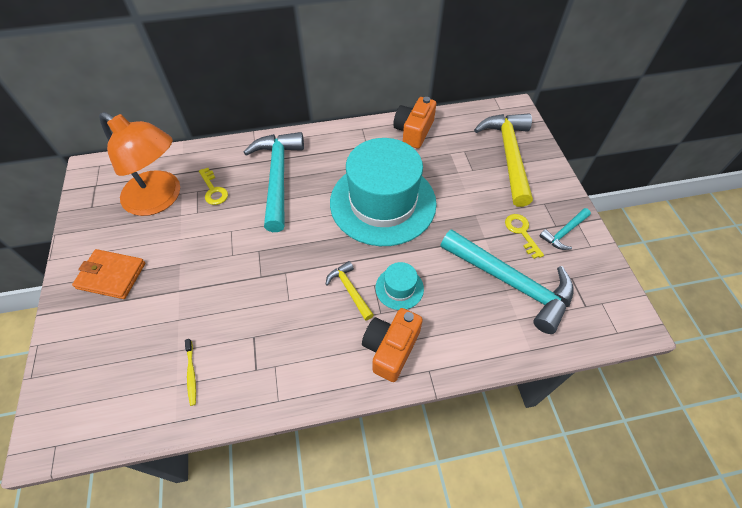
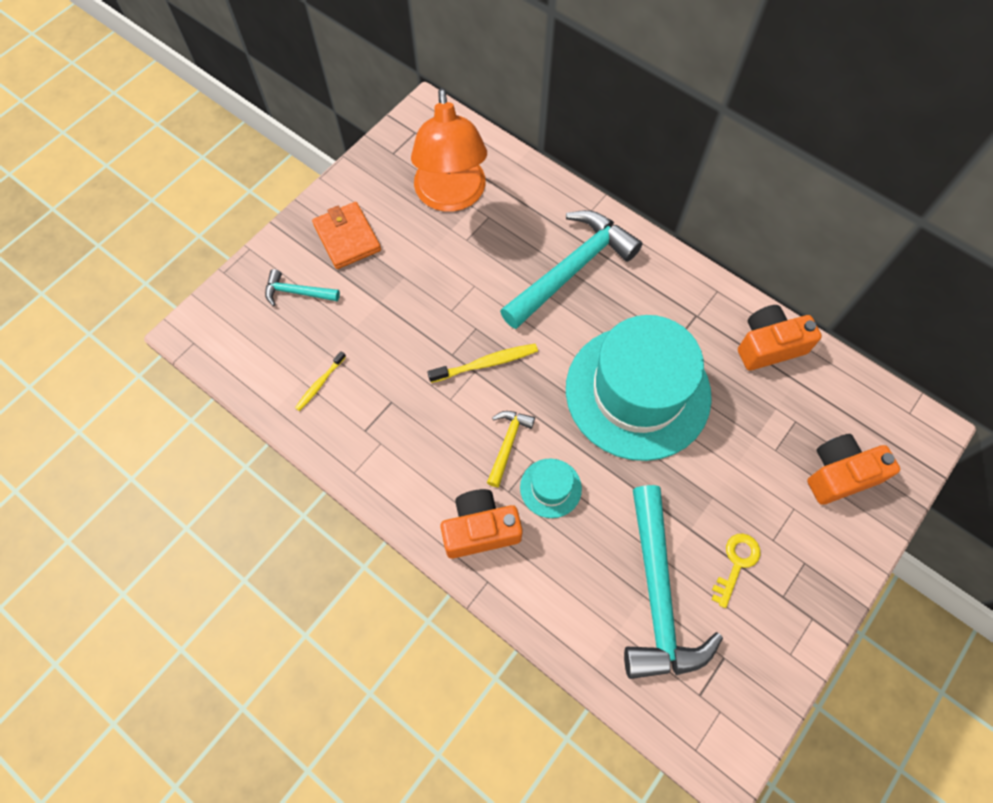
camera: 50 degrees right, 10 degrees up
yellow key [199,168,228,205] -> none
yellow hammer [474,113,533,207] -> orange camera [807,434,900,505]
turquoise hammer [540,208,591,250] -> turquoise hammer moved to [265,269,340,306]
none -> yellow toothbrush [428,344,538,383]

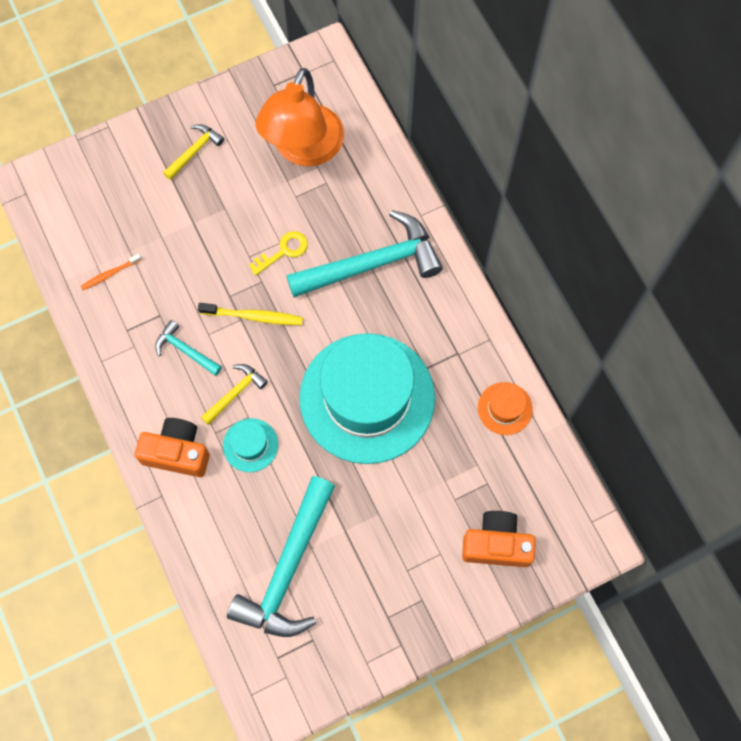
camera: 25 degrees right, 5 degrees up
turquoise hammer [265,269,340,306] -> turquoise hammer moved to [155,320,222,376]
yellow toothbrush [295,351,346,411] -> orange toothbrush [81,254,142,290]
orange wallet [312,202,381,269] -> yellow hammer [163,124,224,180]
yellow key [711,534,760,608] -> yellow key moved to [249,231,308,276]
orange camera [738,305,822,371] -> orange hat [478,382,533,435]

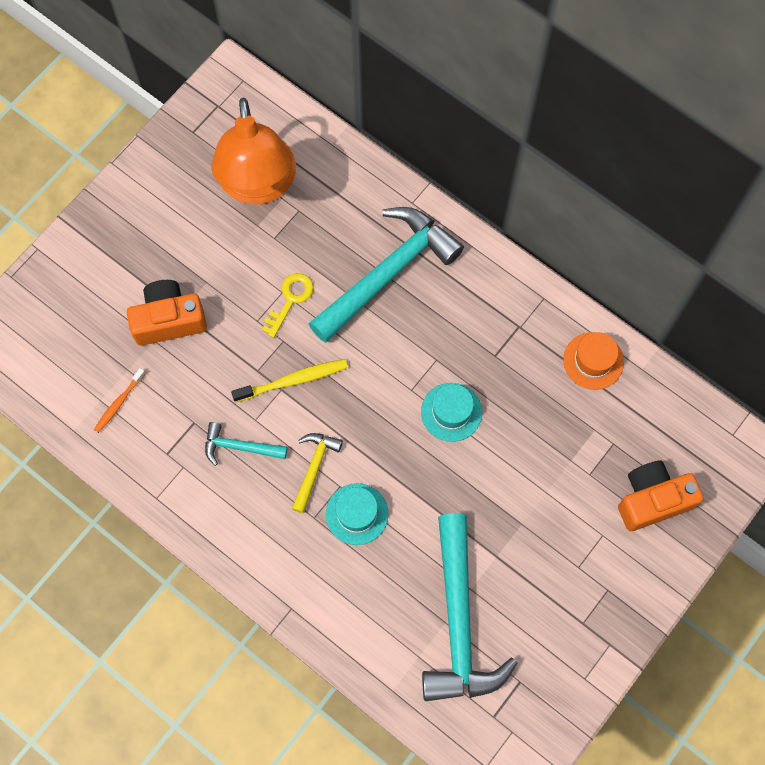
camera: 25 degrees left, 0 degrees up
orange camera [135,418,210,477] -> orange camera moved to [127,280,207,346]
yellow hammer [163,124,224,180] -> none
turquoise hat [299,333,435,464] -> turquoise hat [421,383,482,442], size x0.40

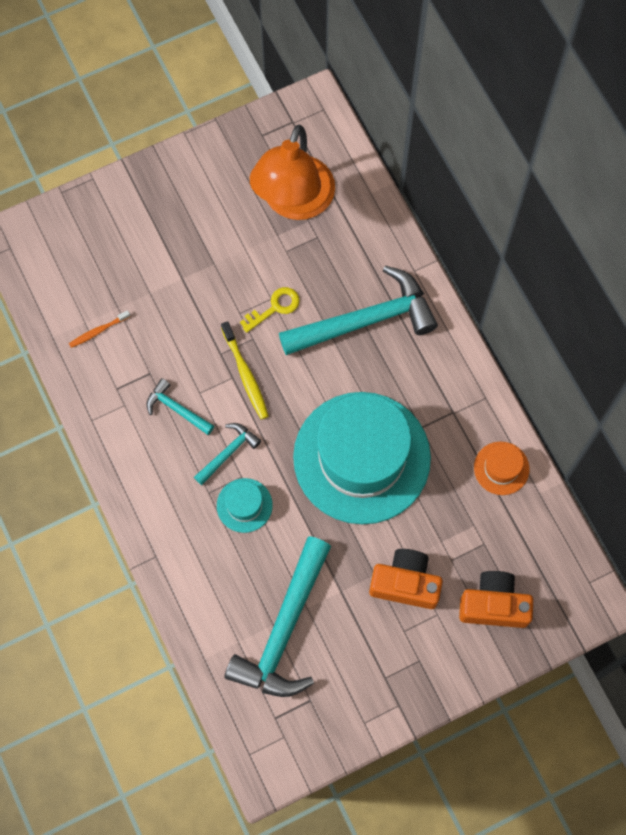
camera: 25 degrees right, 0 degrees up
orange camera [127,280,207,346] -> orange camera moved to [369,549,443,609]
yellow toothbrush [231,359,348,402] -> yellow toothbrush turned 60 degrees clockwise [221,321,269,419]
yellow hammer [292,433,343,513] -> turquoise hammer [194,423,261,485]
turquoise hat [421,383,482,442] -> turquoise hat [293,392,431,524], size x2.48

